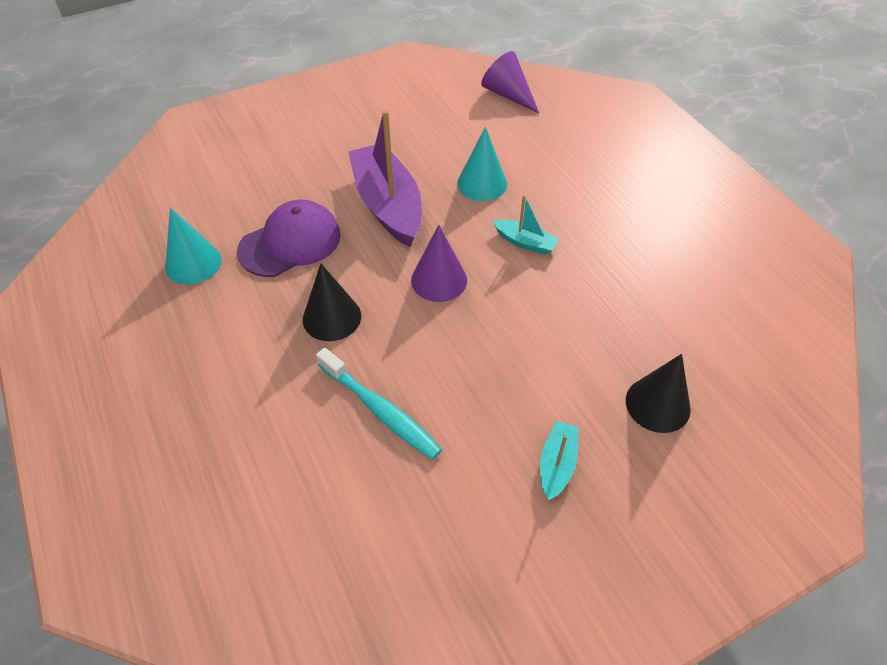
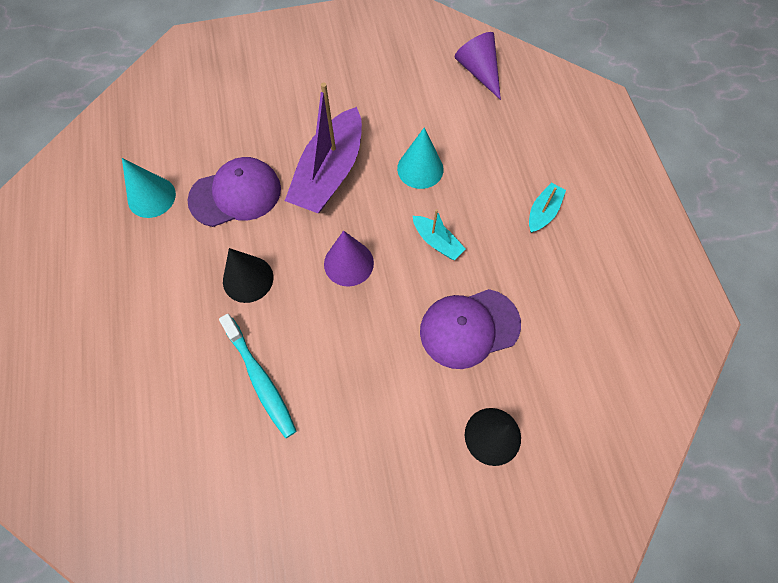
camera: 15 degrees right, 15 degrees up
purple boat [348,110,422,247] -> purple boat turned 150 degrees counterclockwise [285,82,362,213]
turquoise boat [540,421,579,500] -> turquoise boat moved to [529,183,566,233]
none -> purple cap [420,289,521,369]

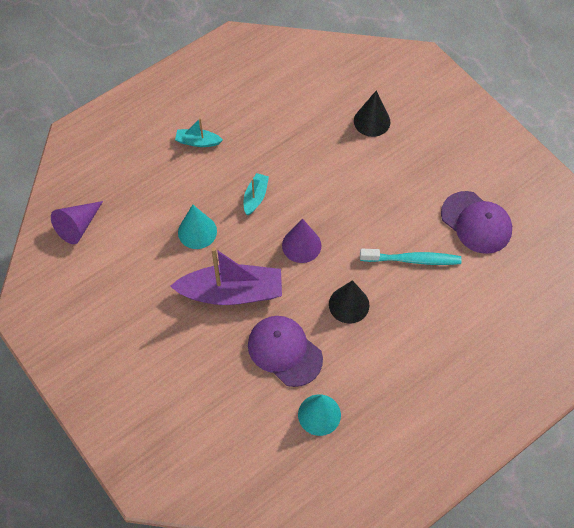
camera: 115 degrees left, 5 degrees down
turquoise toothbrush [219,314,297,438] -> turquoise toothbrush turned 60 degrees clockwise [360,249,462,265]
purple cap [420,289,521,369] -> purple cap moved to [441,191,512,254]

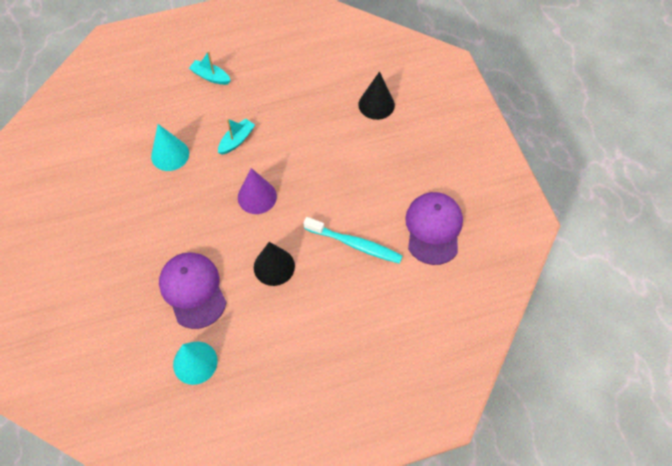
camera: 20 degrees right, 0 degrees up
purple cone [51,201,103,244] -> none
purple boat [170,247,282,305] -> none
purple cap [441,191,512,254] -> purple cap turned 150 degrees counterclockwise [405,192,463,265]

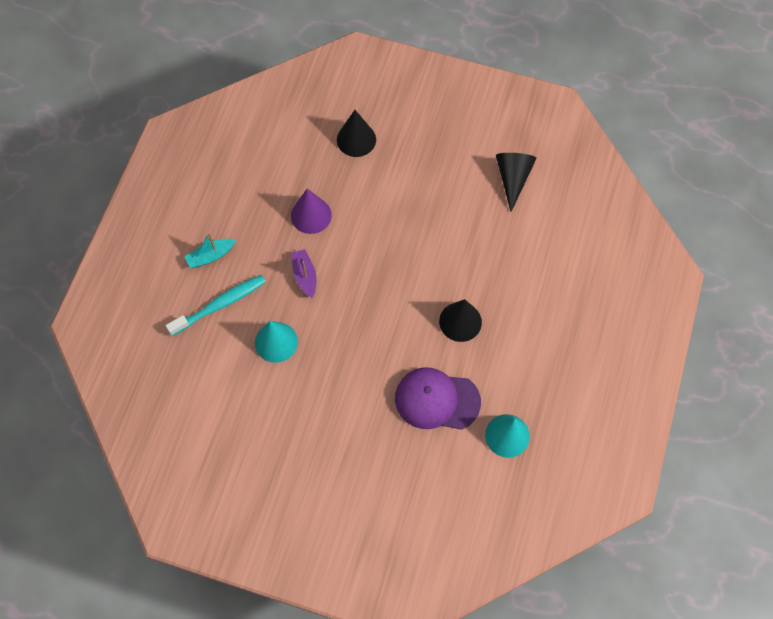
camera: 55 degrees left, 5 degrees up
turquoise boat [218,118,255,155] -> purple boat [291,249,316,298]
purple cone [238,168,277,214] -> purple cone moved to [291,188,332,234]
turquoise toothbrush [303,217,402,264] -> turquoise toothbrush moved to [166,275,266,336]
purple cap [405,192,463,265] -> black cone [496,153,537,212]

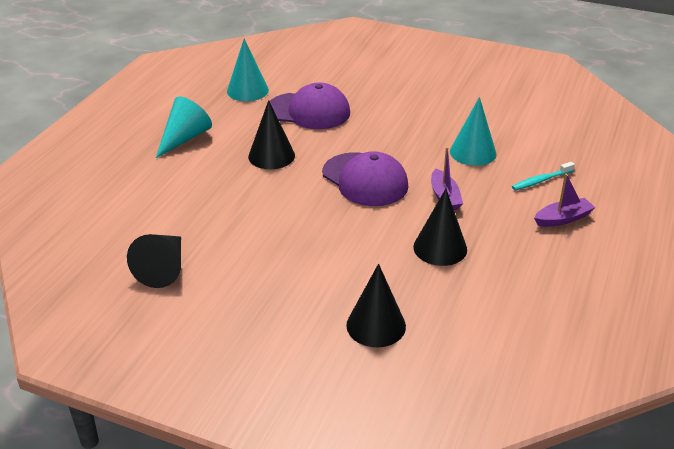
camera: 175 degrees left, 30 degrees down
turquoise toothbrush [166,275,266,336] -> turquoise toothbrush [512,162,575,190], size x0.59
turquoise boat [185,233,236,268] -> purple boat [534,174,595,227]
purple cone [291,188,332,234] -> black cone [413,189,467,266]
none -> turquoise cone [156,96,212,158]
none -> purple cap [322,151,408,206]

